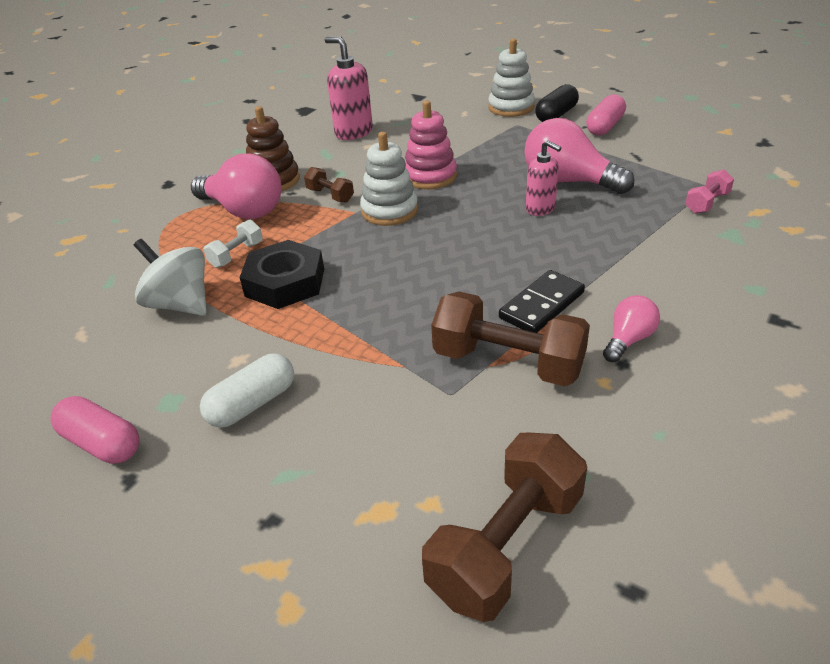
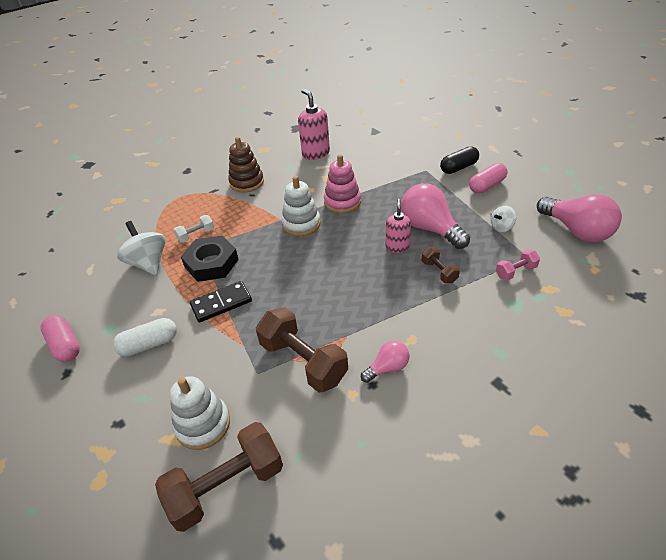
camera: 20 degrees right, 5 degrees up
pink light bulb [191,154,282,219] -> pink light bulb moved to [537,194,622,242]
brown dumbbell [304,167,354,203] -> brown dumbbell moved to [422,247,460,283]
white stacking toy [488,38,535,117] -> white stacking toy moved to [170,376,230,450]
black domino [499,270,585,333] -> black domino moved to [190,281,252,323]
pink soap dispenser [526,140,561,216] -> pink soap dispenser turned 150 degrees counterclockwise [385,199,411,253]
none -> white spinning top [491,206,516,232]

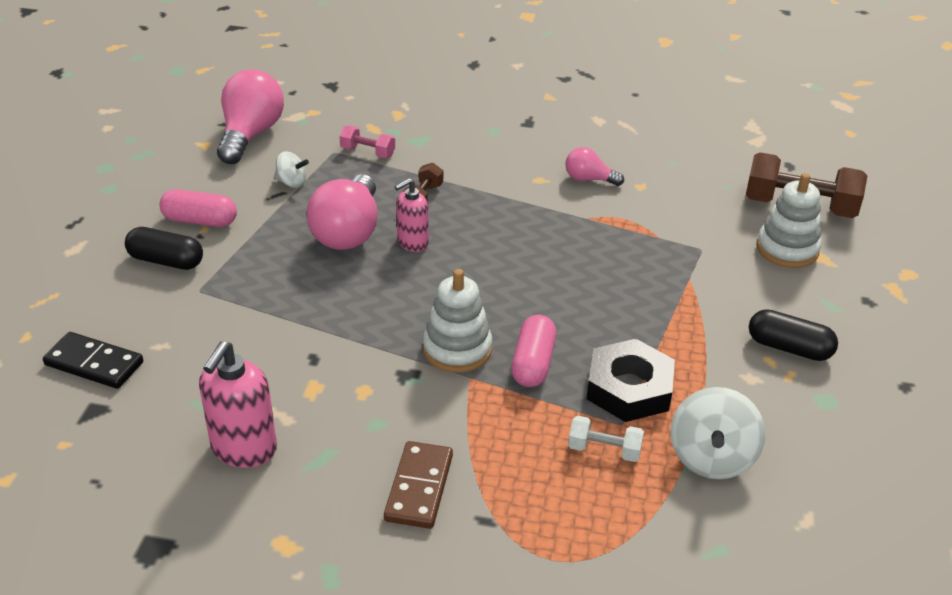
camera: 135 degrees left, 5 degrees down
pink capsule [41,315,80,362] -> pink capsule moved to [511,315,556,387]
white capsule [113,318,177,357] -> black capsule [749,309,838,361]
black domino [190,281,252,323] -> black domino moved to [43,332,143,389]
brown stacking toy [228,137,264,193] -> brown domino [384,441,453,529]
brown dumbbell [256,307,348,393] -> none
pink stacking toy [324,154,361,213] -> none

